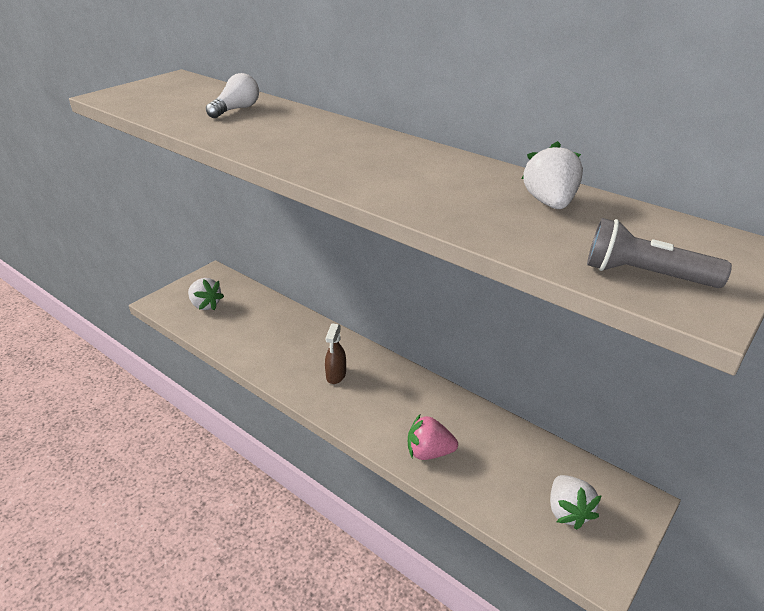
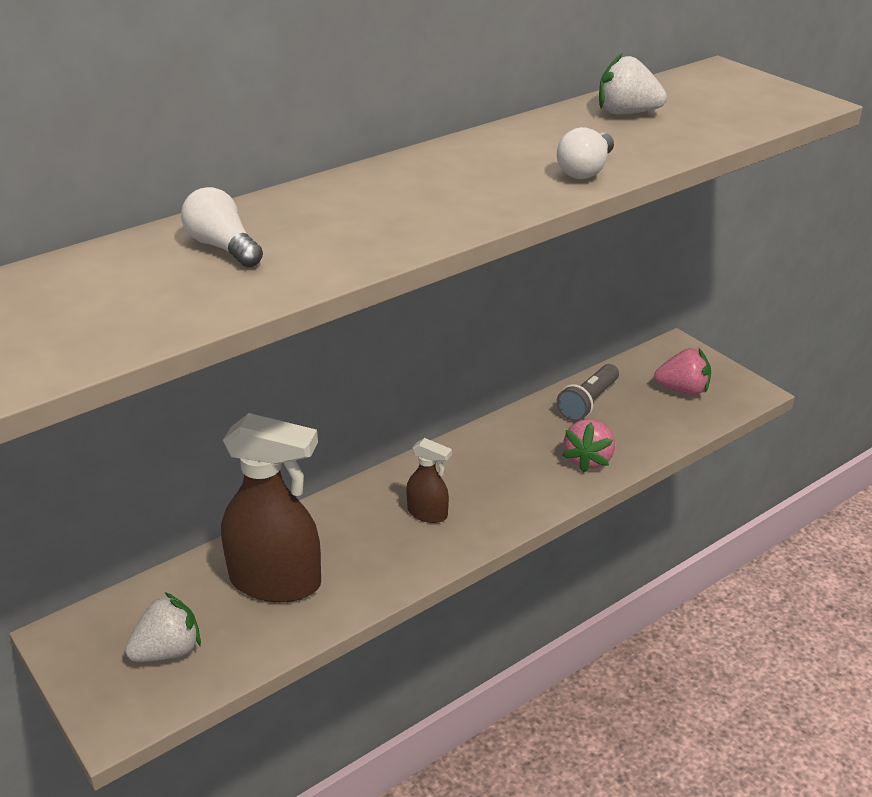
camera: 75 degrees left, 0 degrees up
white strawberry [550,475,602,530] -> pink strawberry [654,348,711,395]
grey flashlight [587,218,732,288] -> grey flashlight moved to [557,364,619,421]
none -> brown spray bottle [221,413,321,602]
none -> white light bulb [557,127,614,179]

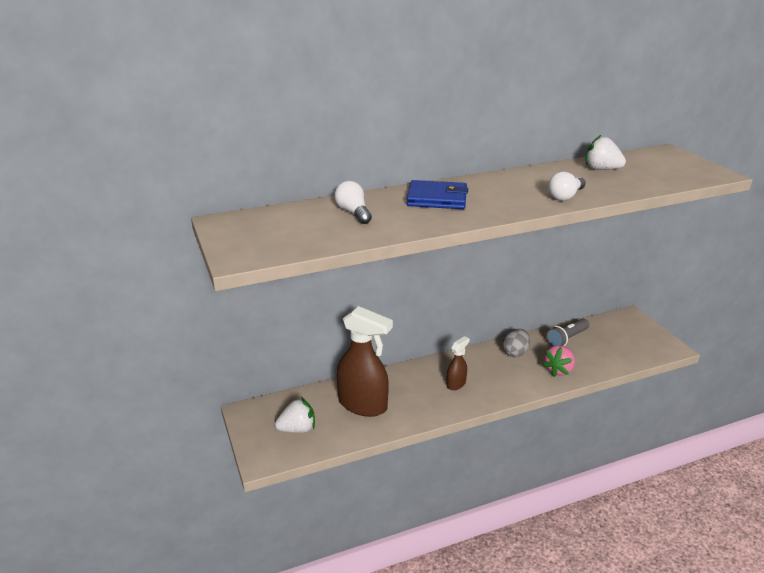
camera: 15 degrees right, 5 degrees down
brown spray bottle [406,438,452,523] -> brown spray bottle turned 90 degrees counterclockwise [446,336,469,390]
pink strawberry [654,348,711,395] -> none
none -> blue wallet [406,180,468,209]
none -> grey egg [503,329,530,357]

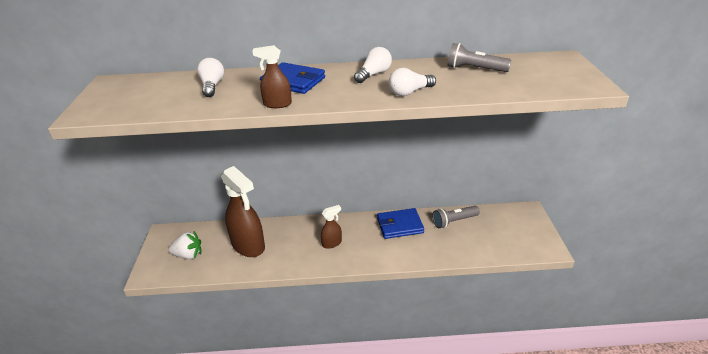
camera: 20 degrees right, 5 degrees up
grey egg [503,329,530,357] -> blue wallet [377,208,424,239]
pink strawberry [542,345,575,377] -> none
white strawberry [585,135,626,170] -> grey flashlight [448,43,511,72]
none -> brown spray bottle [253,45,292,108]
none -> white light bulb [354,47,392,83]

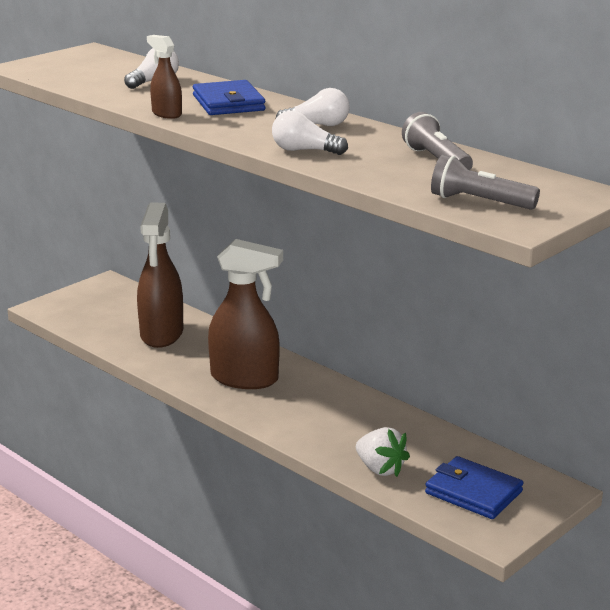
camera: 45 degrees right, 10 degrees down
white strawberry [168,231,201,259] -> white strawberry moved to [356,427,410,477]
brown spray bottle [321,205,342,249] -> brown spray bottle [208,239,283,389], size x2.06
blue wallet [377,208,424,239] -> blue wallet moved to [425,456,523,519]
grey flashlight [432,206,480,228] -> grey flashlight moved to [431,155,540,210]

